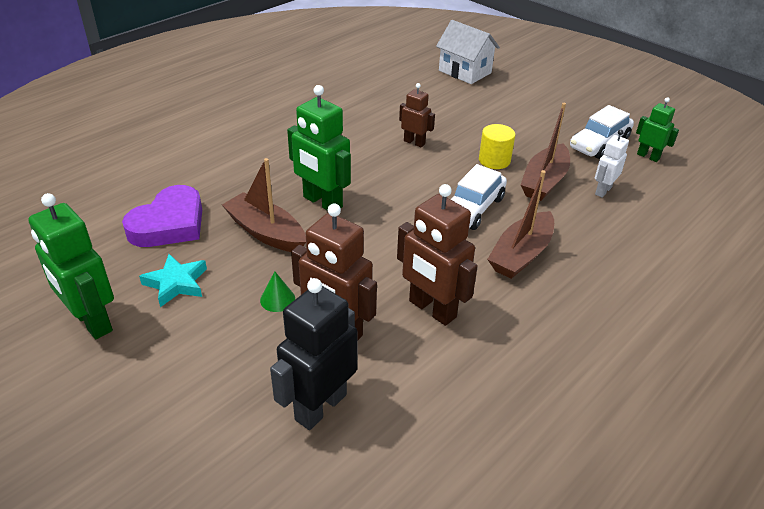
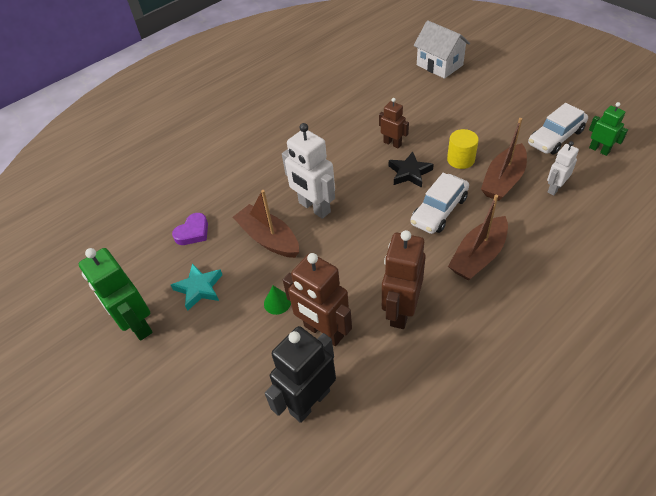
camera: 10 degrees right, 10 degrees up
purple heart [122,185,202,247] -> purple heart [172,213,208,245], size x0.58
green robot [287,85,351,211] -> white robot [282,123,335,219]
brown robot [397,184,478,326] -> brown robot turned 60 degrees clockwise [382,230,426,329]
none -> black star [389,151,434,188]

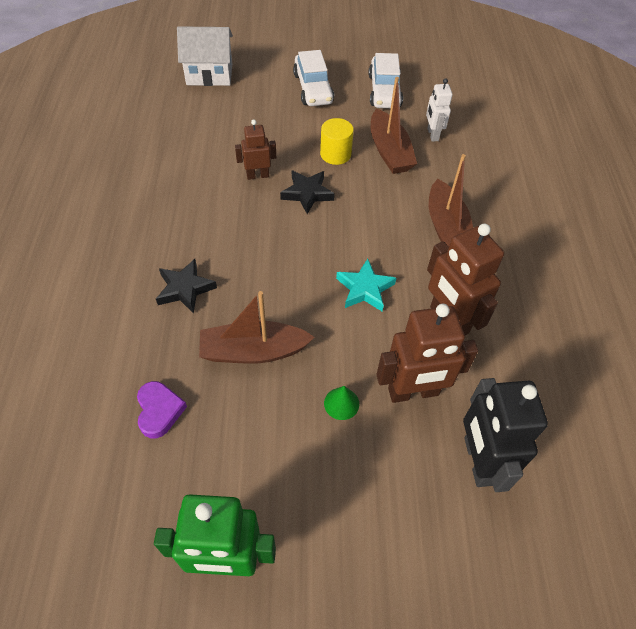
camera: 55 degrees left, 5 degrees up
turquoise star [171,263,222,311] -> turquoise star moved to [336,259,396,311]
white robot [282,123,335,219] -> none
white car [411,173,469,234] -> white car moved to [293,50,334,106]
green robot [589,102,628,156] -> none
none -> black star [156,259,217,314]

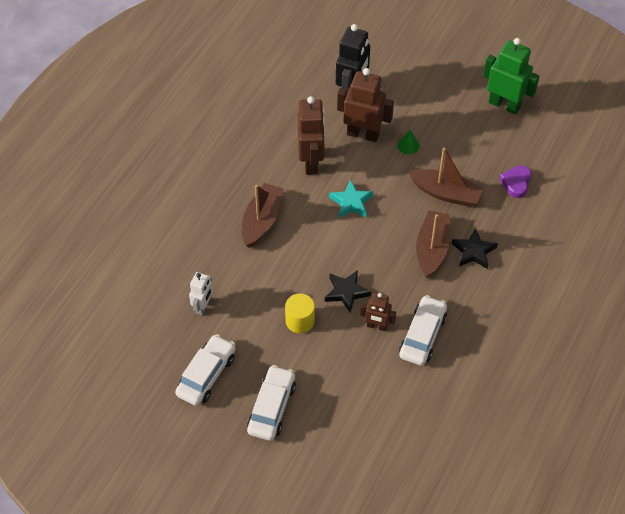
camera: 150 degrees left, 0 degrees up
white house [177,26,233,86] -> none
brown boat [371,77,417,174] -> brown boat moved to [416,211,450,278]
none -> white car [399,295,447,366]

